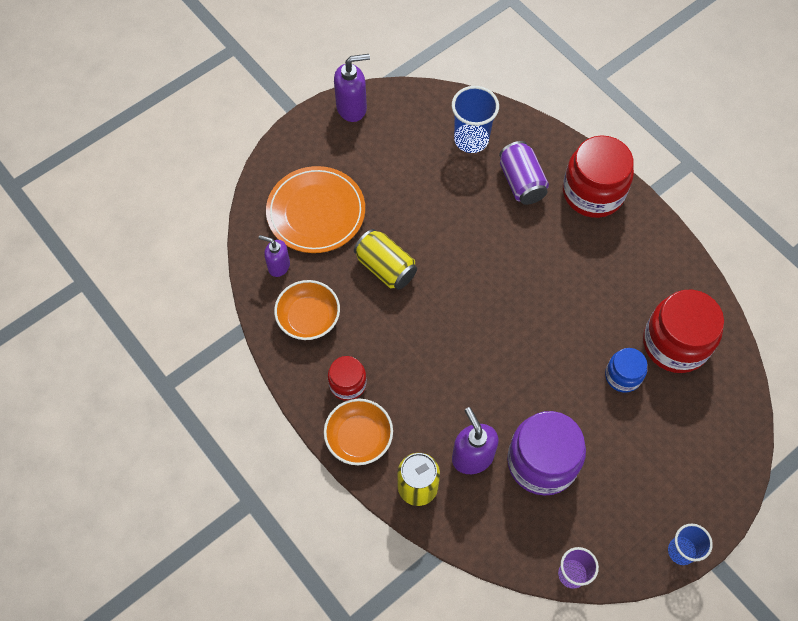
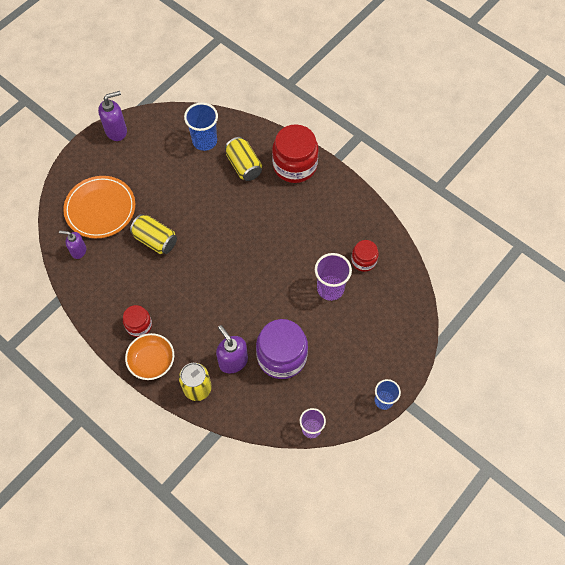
camera: 10 degrees left, 0 degrees up
orange bowl [274,280,340,340] -> none
purple can [499,141,549,205] -> yellow can [225,137,262,181]
blue jar [605,348,647,393] -> purple cup [315,253,352,301]
red jar [643,290,724,373] -> red jar [351,240,379,272], size x0.54

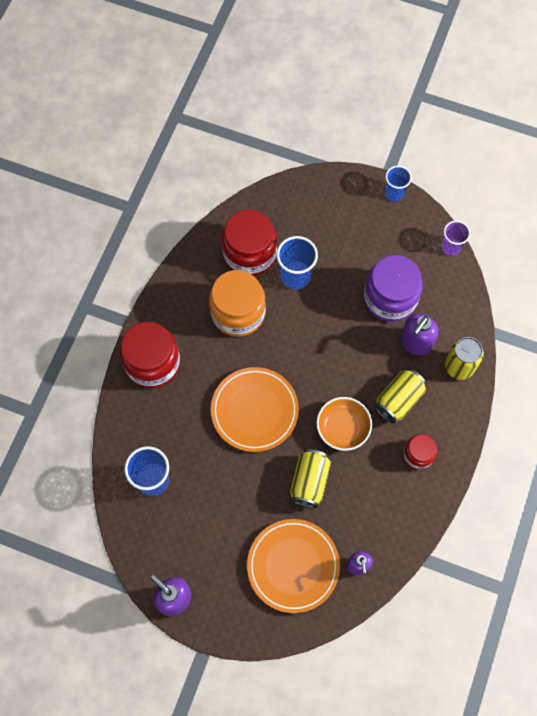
camera: 110 degrees left, 5 degrees up
orange bowl [125,333,174,380] -> orange bowl moved to [316,397,372,451]
yellow can [225,137,262,181] -> yellow can moved to [374,369,427,423]
purple cup [315,253,352,301] -> blue cup [276,236,318,289]
red jar [351,240,379,272] -> red jar [222,210,277,276], size x1.84
none -> orange jar [209,270,266,337]
none -> orange plate [211,367,299,452]

